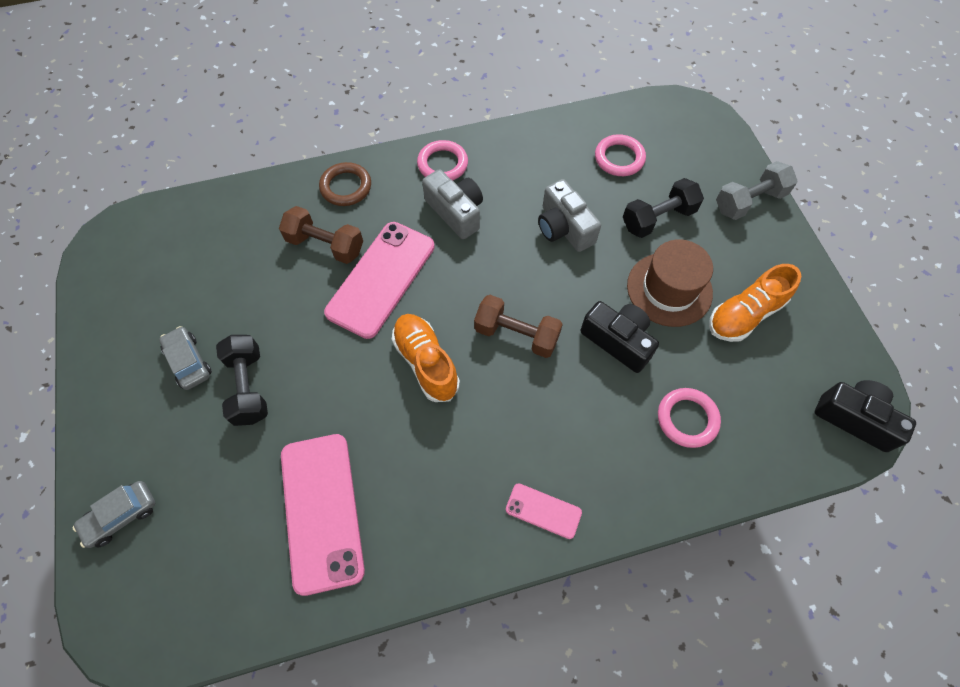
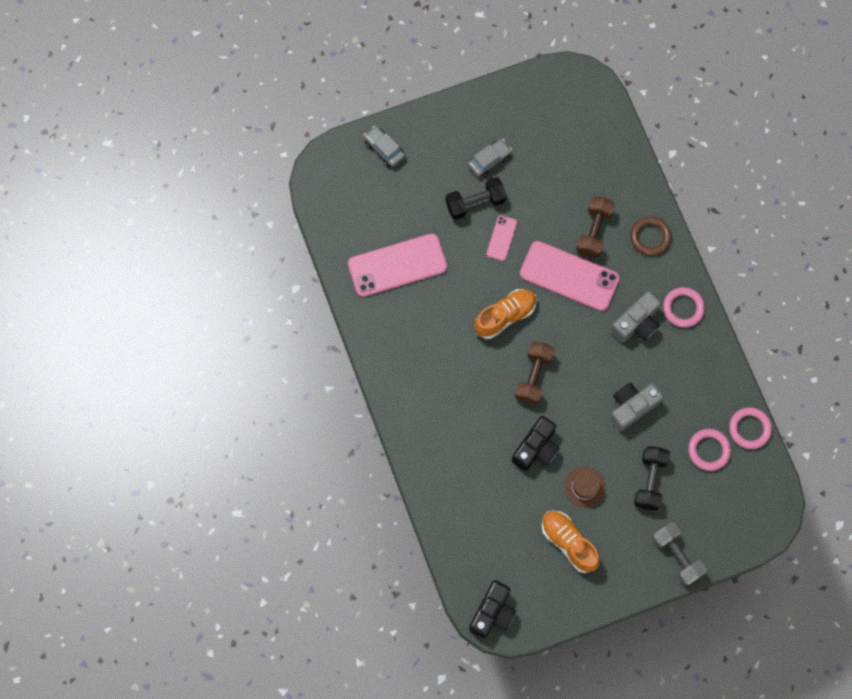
camera: 85 degrees right, 10 degrees up
pink phone [506,483,582,539] -> pink phone moved to [486,215,517,261]
black dumbbell [623,178,704,238] -> black dumbbell turned 45 degrees clockwise [634,446,670,510]
brown hat [627,239,713,327] -> brown hat [565,467,605,507], size x0.63
pink ring [658,388,721,448] -> pink ring moved to [729,407,772,449]

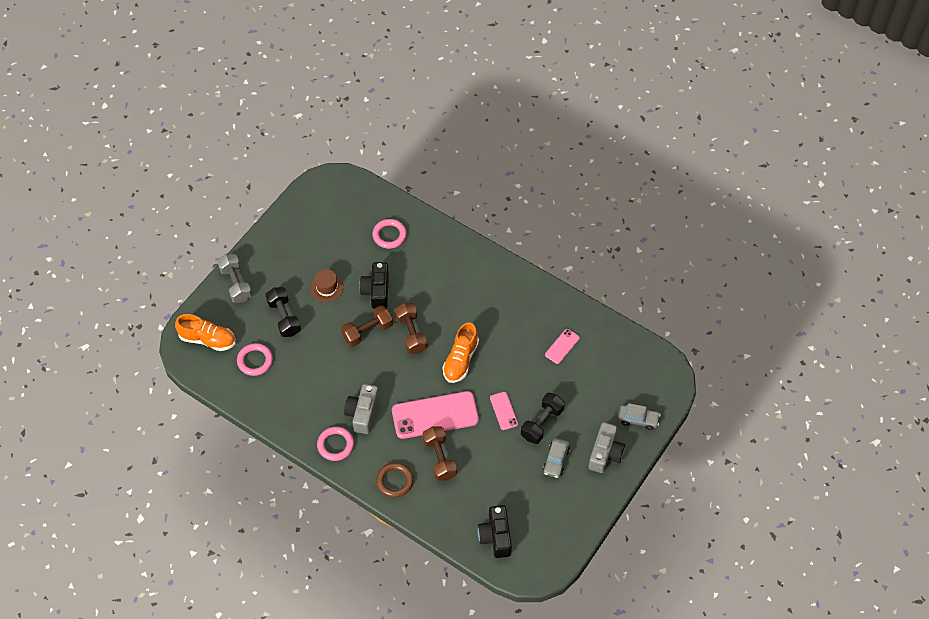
camera: 145 degrees right, 15 degrees down
pink phone [348,234,447,297] -> pink phone [545,329,580,364], size x0.48
black camera [469,580,516,638] -> black camera moved to [478,505,512,558]
orange shoe [542,511,600,573] -> orange shoe moved to [175,314,236,351]
grey camera [610,383,663,431] -> grey camera moved to [589,422,625,473]
grey dumbbell [652,522,707,586] -> grey dumbbell turned 45 degrees clockwise [217,254,252,303]
pink ring [729,407,772,449] -> pink ring moved to [372,219,407,249]
none -> brown dumbbell [341,305,393,347]

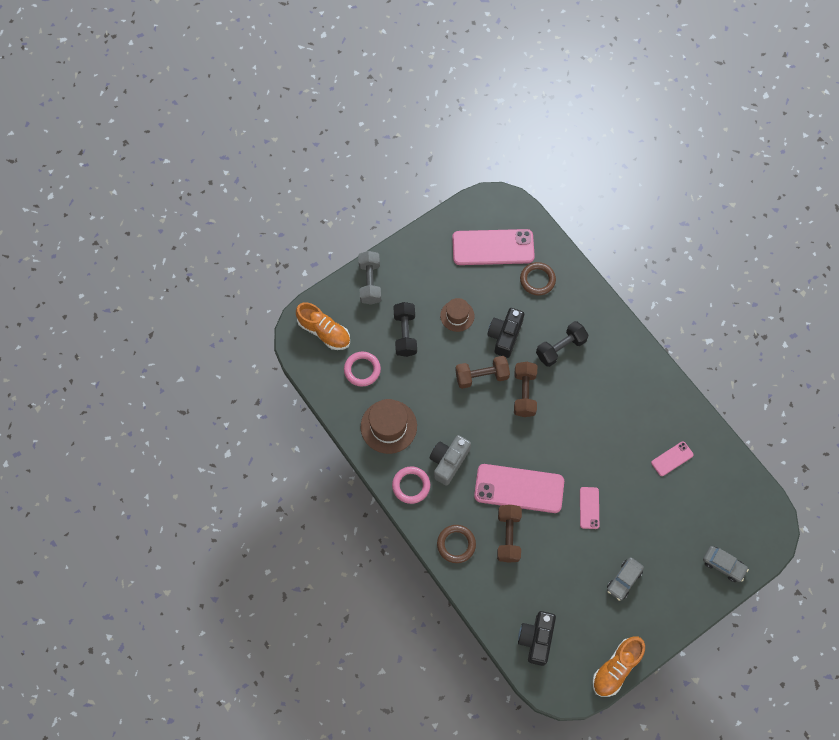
camera: 20 degrees right, 10 degrees up
pink ring [372,219,407,249] -> brown ring [520,262,556,296]
orange shoe [443,322,479,383] -> orange shoe moved to [592,636,645,697]
black dumbbell [521,393,565,444] -> black dumbbell moved to [536,321,589,367]
grey camera [589,422,625,473] -> none
none -> brown hat [361,399,417,454]
none -> pink phone [452,229,535,265]

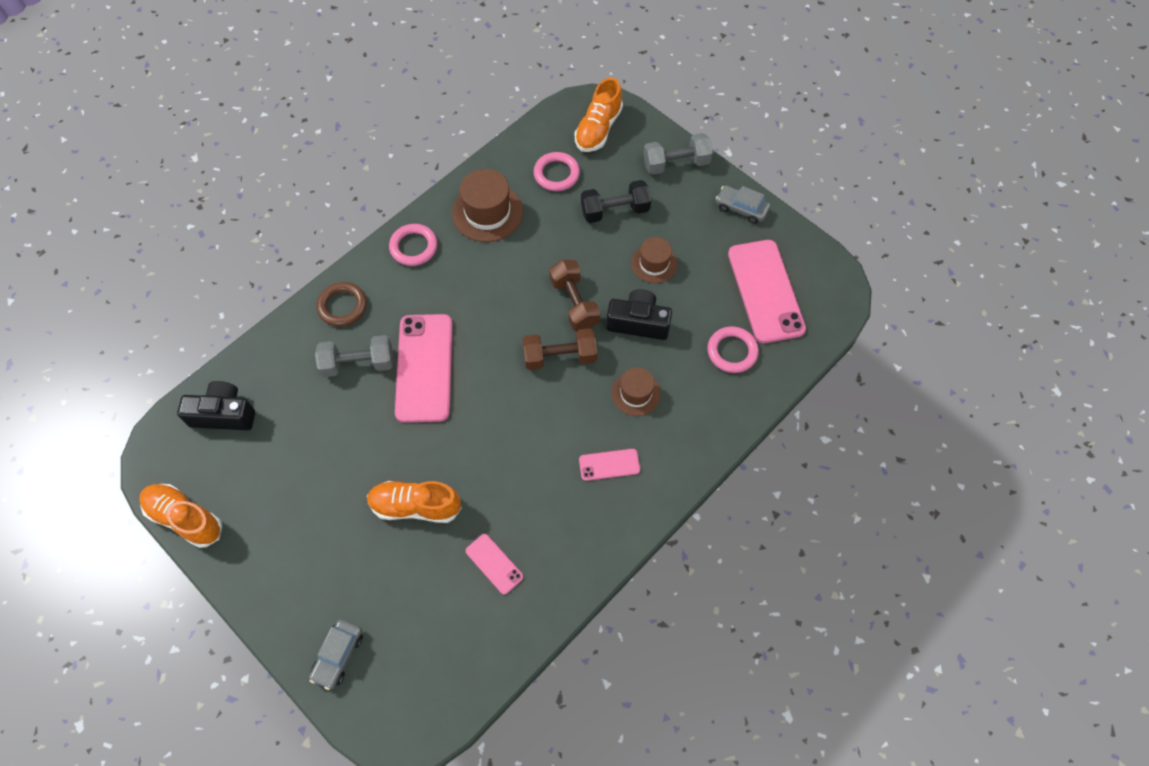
camera: 80 degrees right, 5 degrees down
grey camera [430,435,471,486] -> none
brown dumbbell [497,505,522,563] -> grey dumbbell [315,335,393,377]
brown ring [520,262,556,296] -> pink ring [707,326,759,373]
black dumbbell [536,321,589,367] -> brown hat [611,367,661,416]
pink phone [580,487,599,529] -> pink phone moved to [579,449,640,481]
grey car [607,557,644,601] -> grey car moved to [716,185,771,224]
none -> orange shoe [367,481,462,523]

